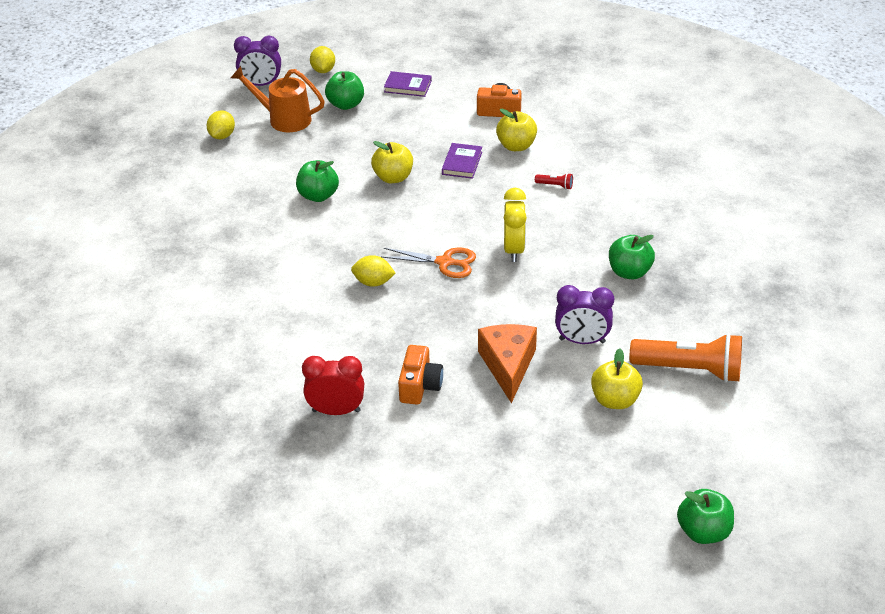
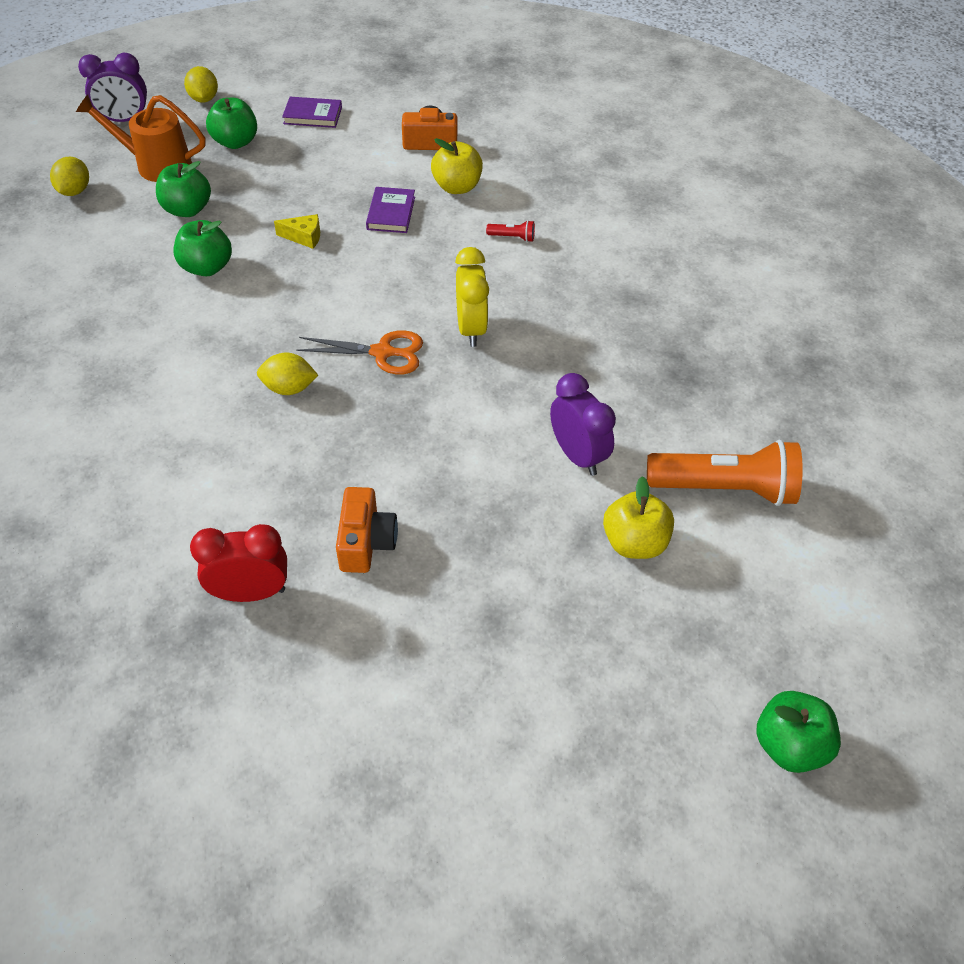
camera: 10 degrees left, 10 degrees up
yellow apple [371,141,413,183] -> yellow cheese [274,214,320,249]
orange cheese [478,324,537,403] -> none
purple clock [555,285,614,344] -> purple clock turned 120 degrees counterclockwise [550,373,616,476]
green apple [609,235,655,279] -> green apple moved to [156,161,211,217]

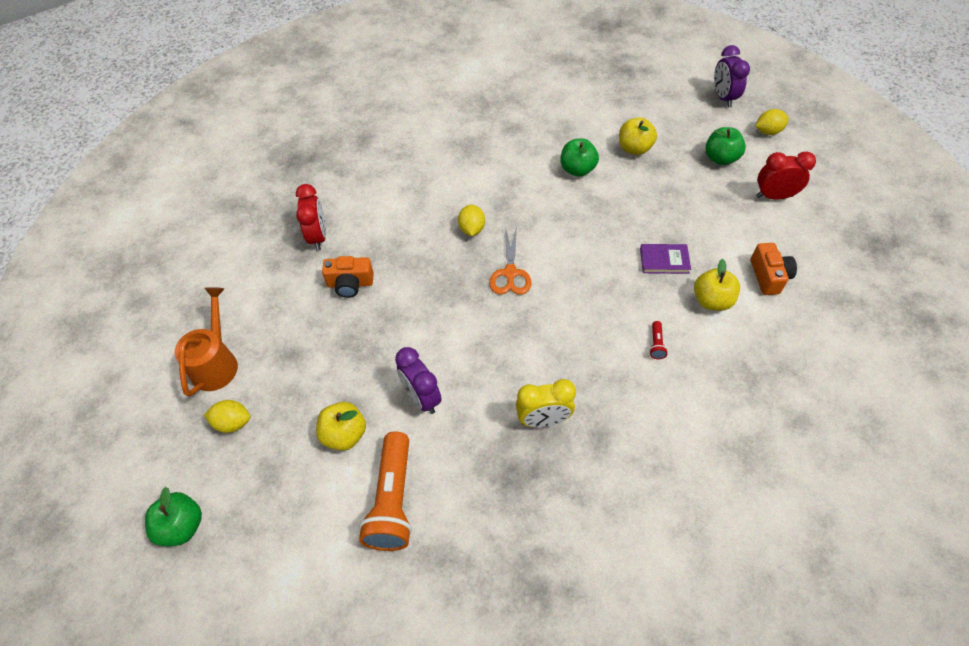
camera: 90 degrees right, 5 degrees up
yellow lemon [50,157,89,196] -> yellow lemon moved to [204,400,250,433]
orange watering can [76,94,205,182] -> orange watering can moved to [175,287,238,397]
green apple [156,161,211,217] -> yellow apple [619,117,657,155]
yellow cheese [274,214,320,249] -> none
purple book [282,97,342,128] -> red clock [756,152,816,200]
yellow clock [455,247,489,347] -> yellow clock moved to [516,379,576,427]
purple clock [550,373,616,476] -> purple clock turned 90 degrees clockwise [395,347,442,414]

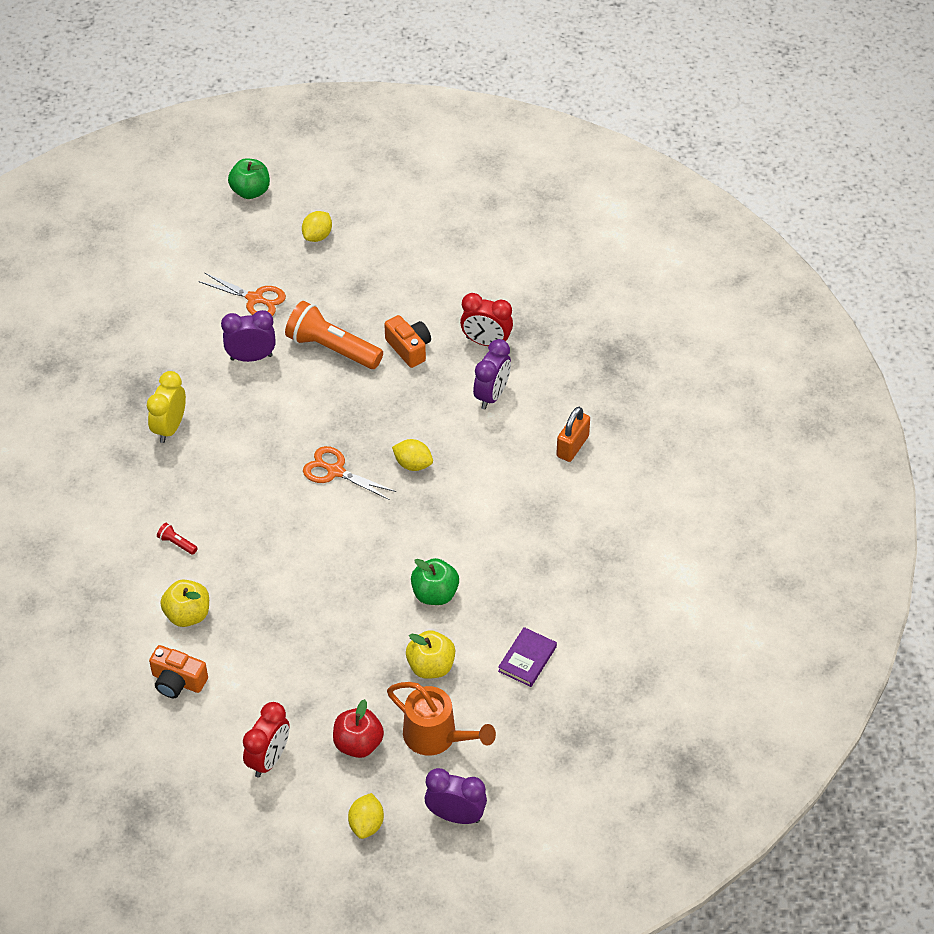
camera: 115 degrees right, 5 degrees down
orange watering can [175,287,238,397] -> orange watering can moved to [387,682,496,756]
yellow apple [316,402,366,451] -> orange scissors [198,273,286,316]
orange camera [322,256,374,298] -> orange camera turned 120 degrees clockwise [384,315,431,368]
orange flashlight [359,431,412,551] -> orange flashlight moved to [285,301,383,369]
purple book [640,244,691,274] -> purple book moved to [498,627,557,687]
green apple [705,127,746,165] -> red apple [333,699,384,758]
none -> purple clock [473,339,511,409]
none -> orange padlock [556,407,590,462]

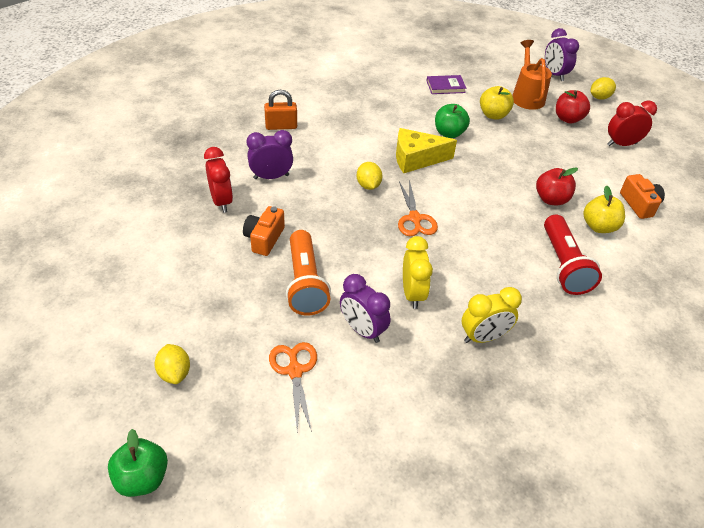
camera: 130 degrees left, 5 degrees down
red flashlight [157,523,198,555] -> red flashlight [544,215,602,295], size x2.49
yellow lemon [302,211,332,242] -> yellow lemon turned 75 degrees clockwise [155,344,190,384]
none -> yellow cheese [396,128,457,173]
none -> yellow clock [403,236,433,309]
none -> red apple [536,167,578,205]

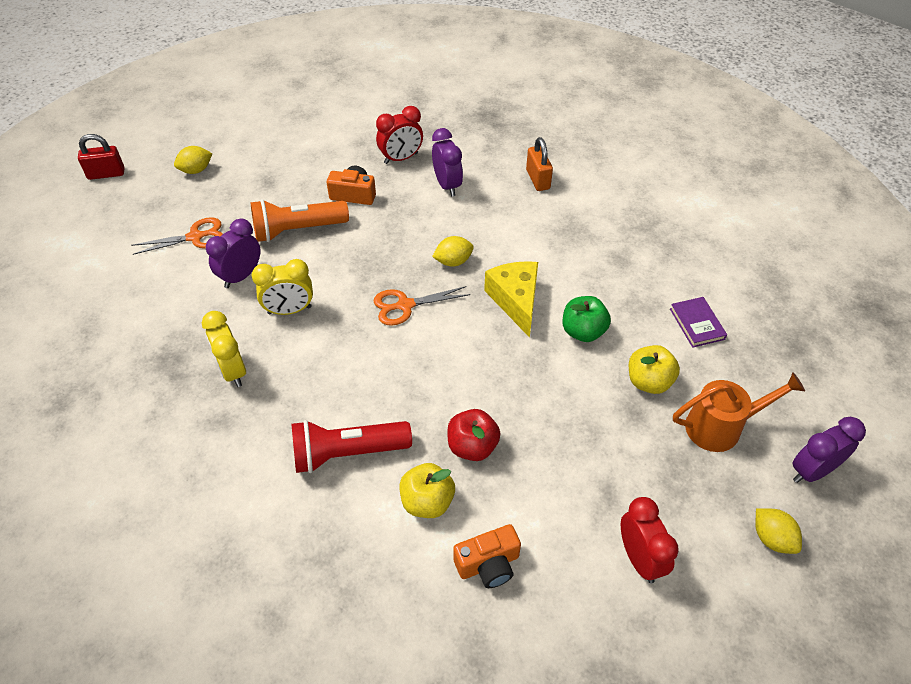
camera: 85 degrees right, 5 degrees up
green apple [108,429,168,497] -> red padlock [78,134,124,180]
red apple [556,90,590,124] -> none

